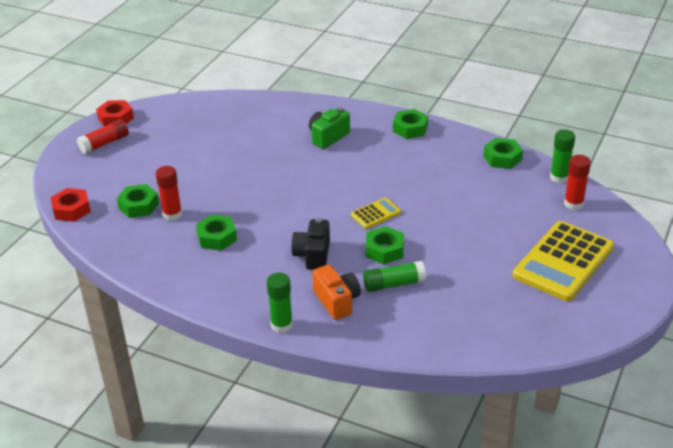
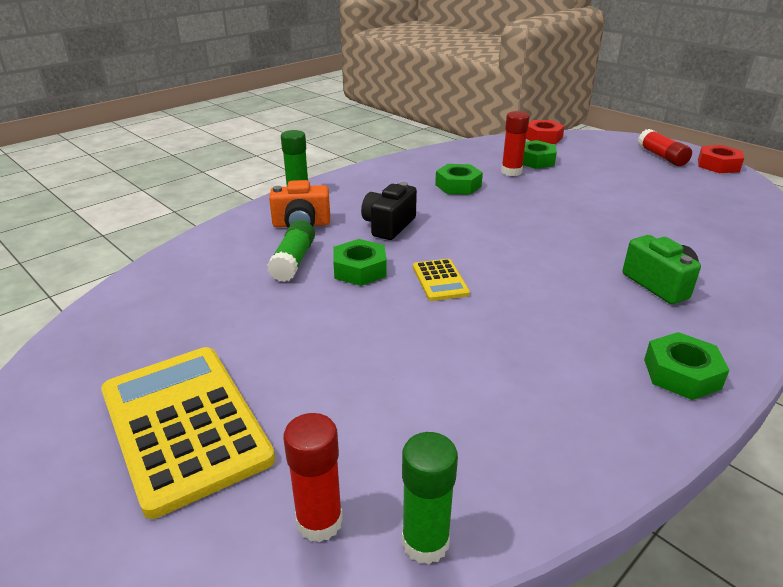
camera: 110 degrees right, 5 degrees down
black camera [291,218,330,270] -> black camera turned 90 degrees counterclockwise [361,182,417,240]
green nut [483,138,523,169] -> none

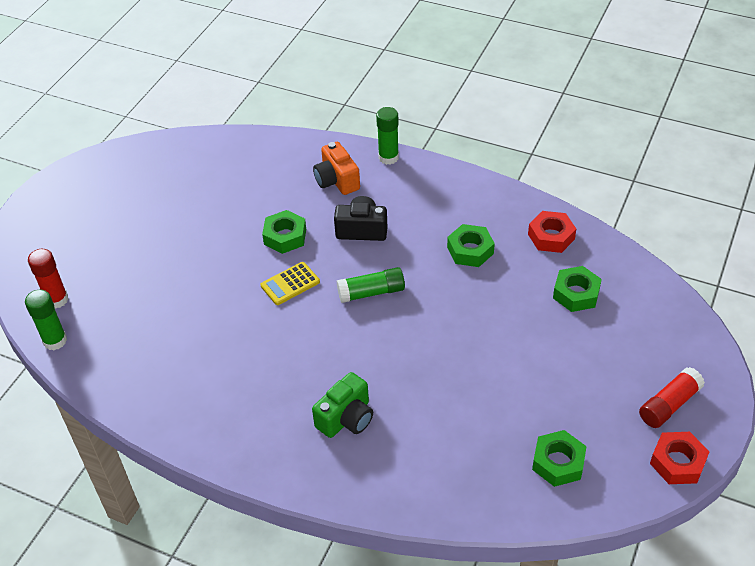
camera: 70 degrees right, 15 degrees up
yellow calculator [101,347,275,519] -> none
green glue stick [267,220,315,282] -> green glue stick moved to [337,267,405,303]
red glue stick [501,111,529,176] -> none
red nut [526,120,565,144] -> red nut moved to [528,211,576,253]
green nut [644,332,730,400] -> green nut moved to [532,430,587,487]

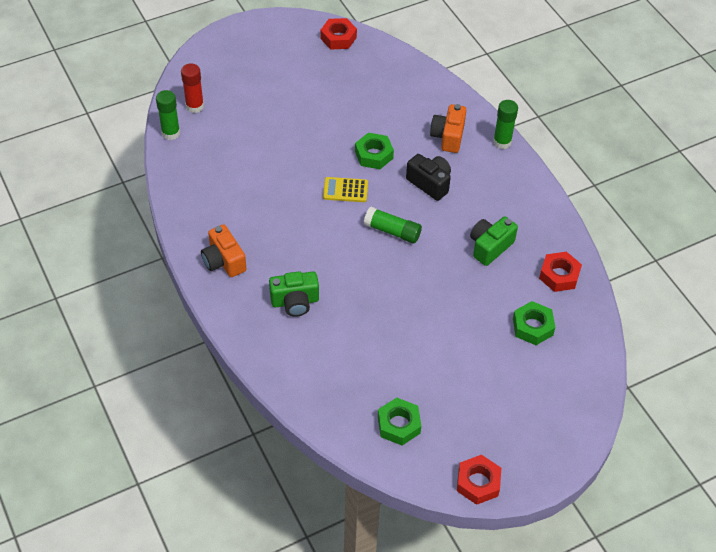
camera: 35 degrees right, 5 degrees up
green nut [447,224,495,267] -> green camera [470,217,518,266]
red glue stick [639,367,705,428] -> none
none -> orange camera [201,224,246,277]
none -> red nut [320,18,357,49]

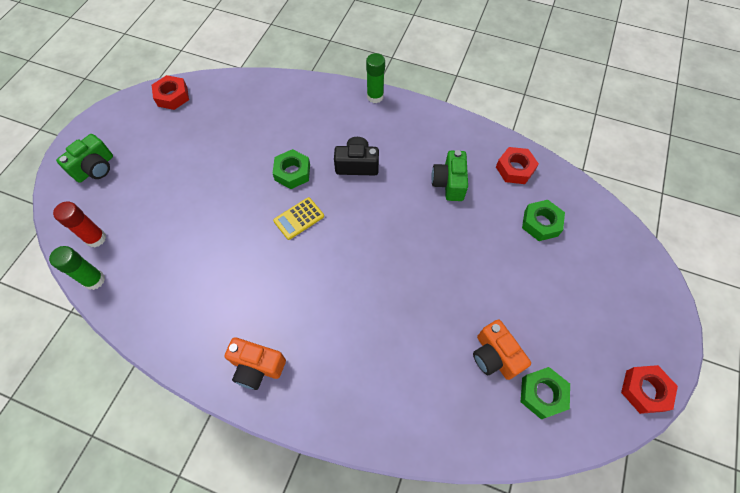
camera: 40 degrees left, 10 degrees up
green camera [269,271,319,317] -> green camera moved to [56,134,113,183]
green glue stick [364,207,422,243] -> none
orange camera [430,104,466,153] -> orange camera moved to [473,319,531,380]

